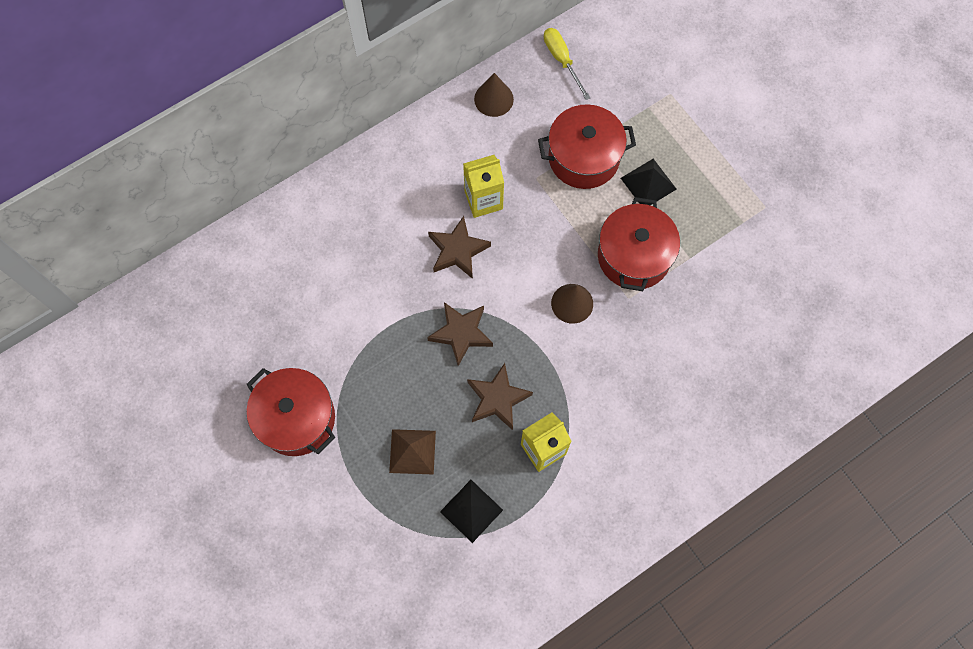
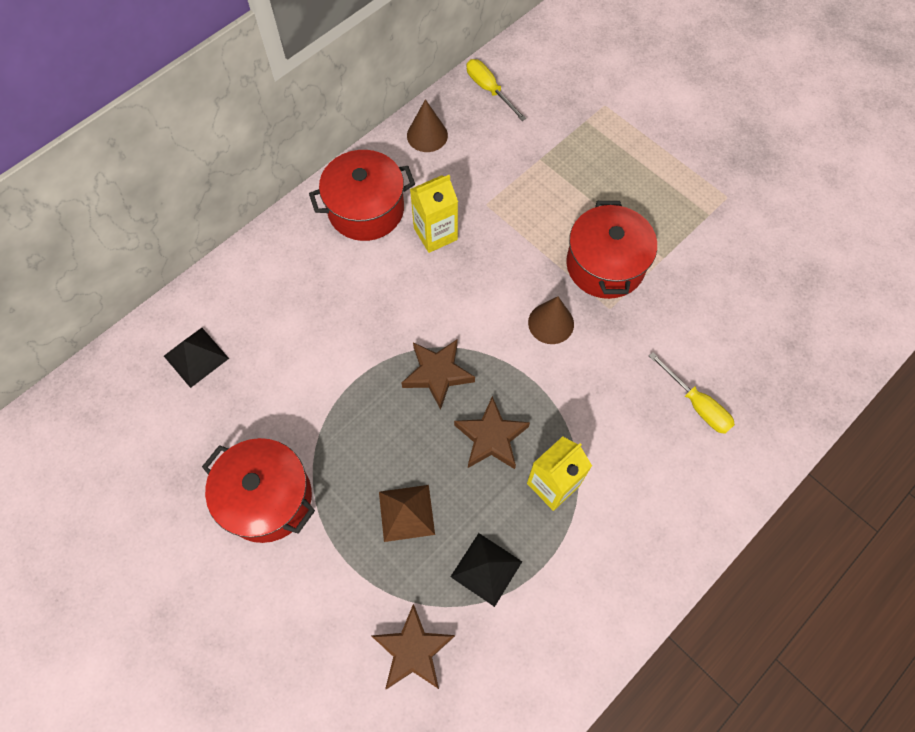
camera: 10 degrees left, 5 degrees down
brown star [428,216,491,279] -> brown star moved to [372,604,455,689]
red pot [538,104,636,189] -> red pot moved to [309,150,415,241]
black pyramid [621,159,677,205] -> black pyramid moved to [164,328,229,388]
none -> yellow screwdriver [649,352,735,434]

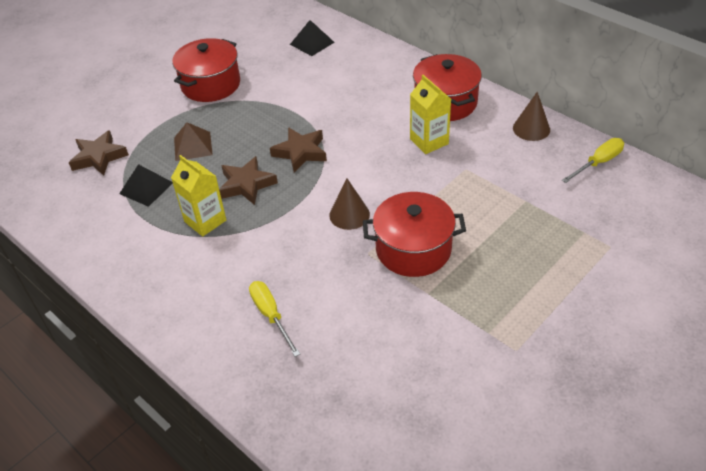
camera: 90 degrees right, 20 degrees down
yellow screwdriver [649,352,735,434] -> yellow screwdriver turned 105 degrees clockwise [249,281,300,357]

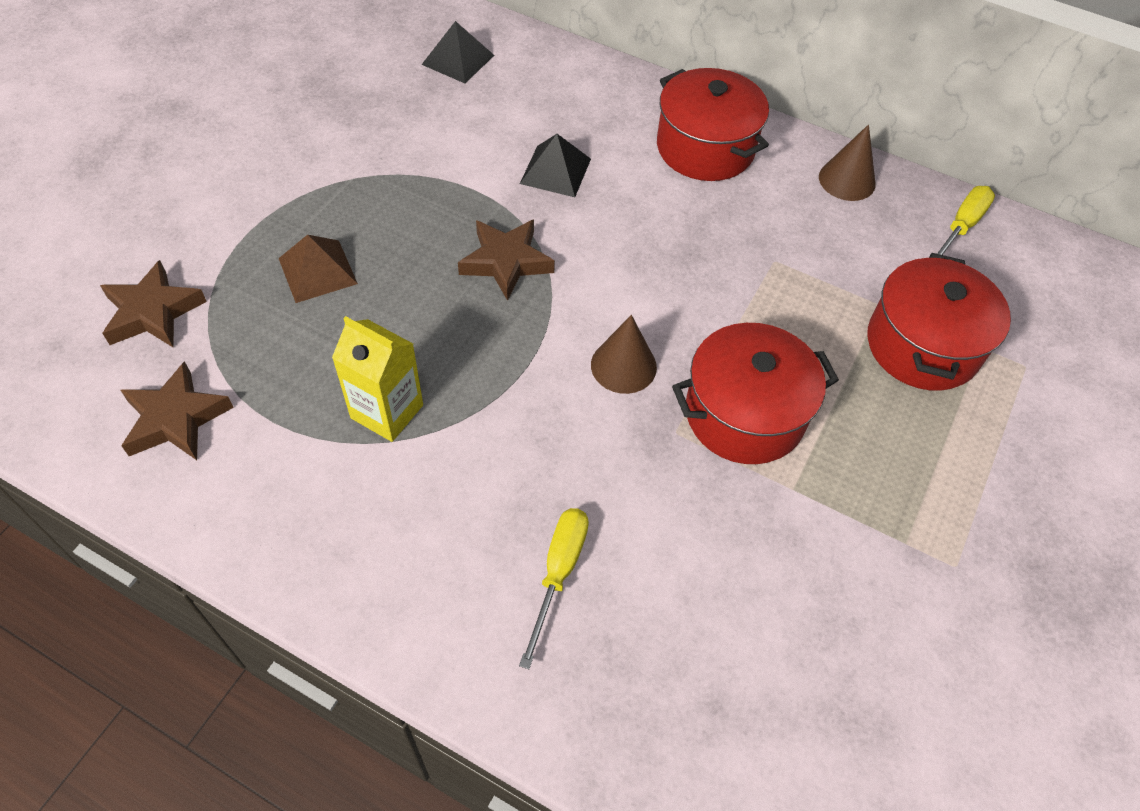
camera: 20 degrees left, 10 degrees up
black pyramid [119,164,173,207] -> black pyramid moved to [520,134,591,197]
red pot [173,38,240,102] -> red pot moved to [867,253,1011,391]
brown star [219,156,278,205] -> brown star moved to [120,361,234,460]
yellow screwdriver [249,281,300,357] -> yellow screwdriver turned 60 degrees clockwise [519,508,589,669]
yellow carton [410,75,451,154] -> none

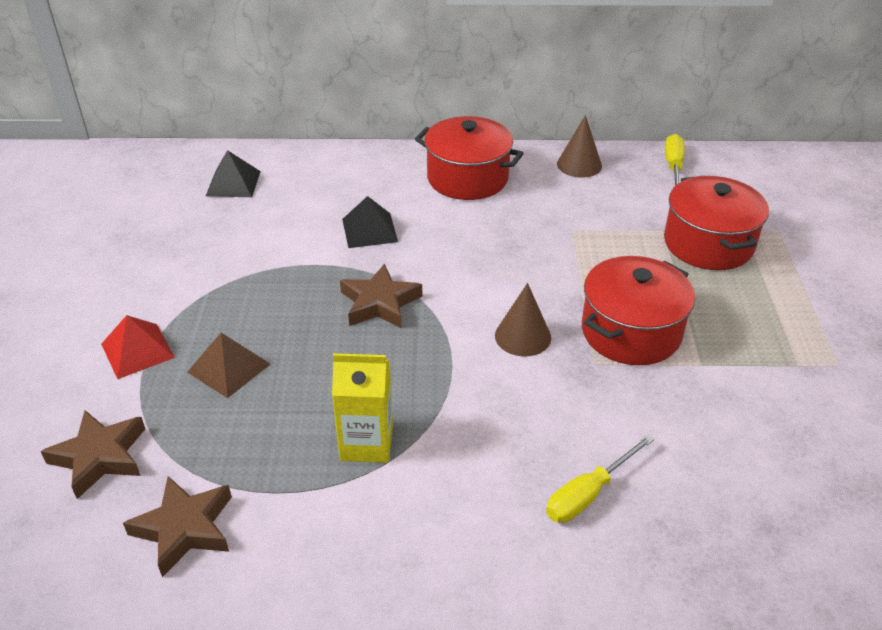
camera: 25 degrees left, 15 degrees down
yellow screwdriver [519,508,589,669] -> yellow screwdriver turned 120 degrees counterclockwise [546,435,654,523]
none -> red pyramid [101,315,175,379]

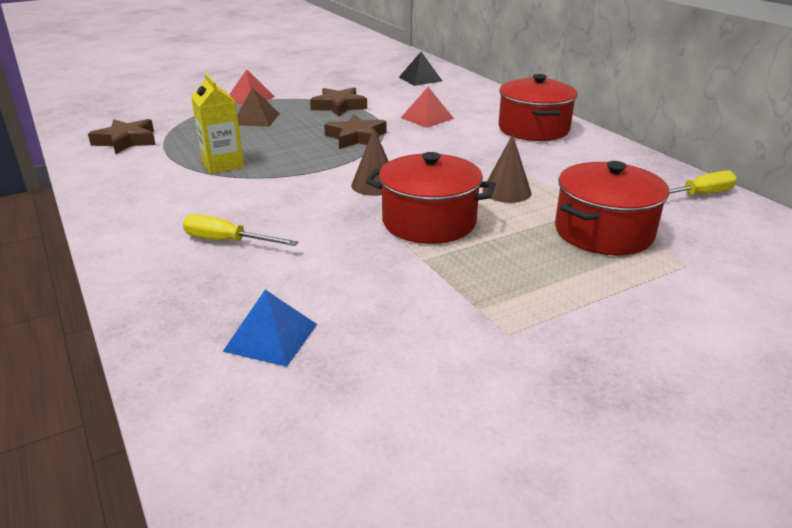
camera: 60 degrees right, 10 degrees down
brown star [41,410,145,499] -> brown star moved to [310,87,367,117]
black pyramid [342,196,398,248] -> red pyramid [401,87,454,128]
brown cone [557,115,602,178] -> brown cone moved to [483,134,532,203]
none -> blue pyramid [223,290,317,367]

